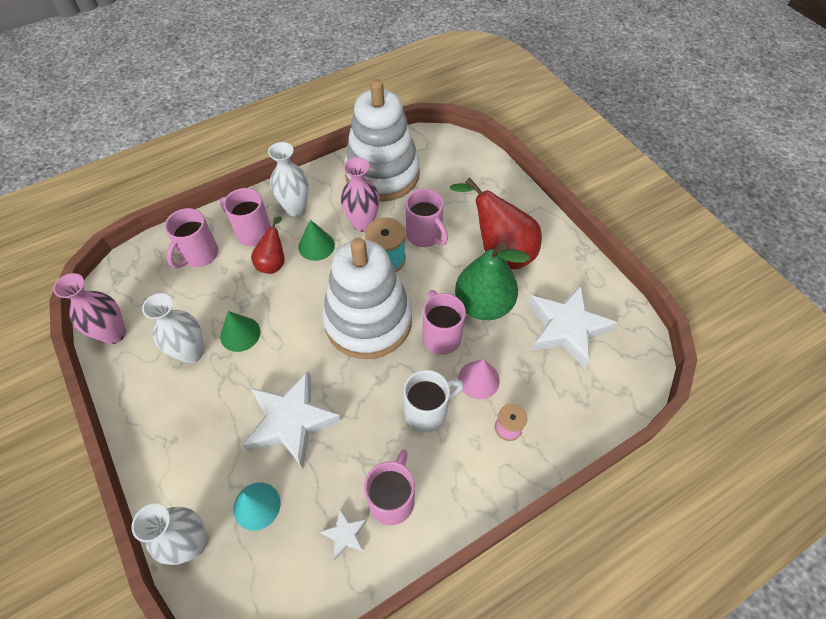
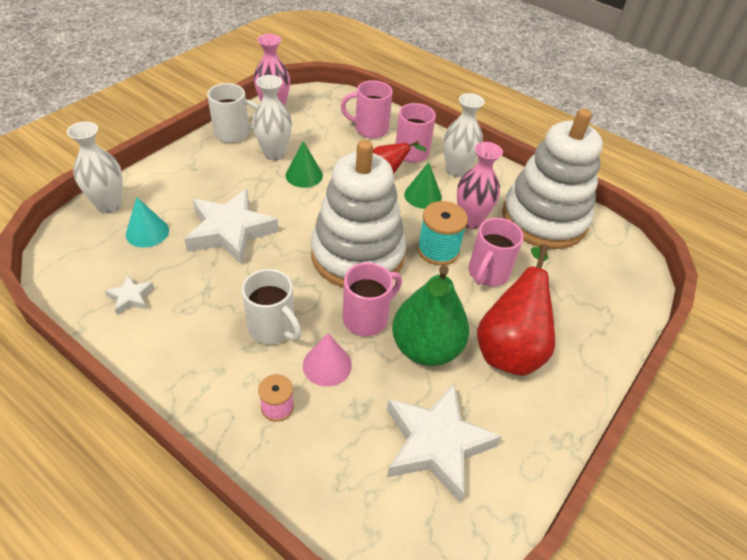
camera: 65 degrees right, 10 degrees down
pink mug [364,449,415,525] -> none
none -> white mug [207,83,258,143]

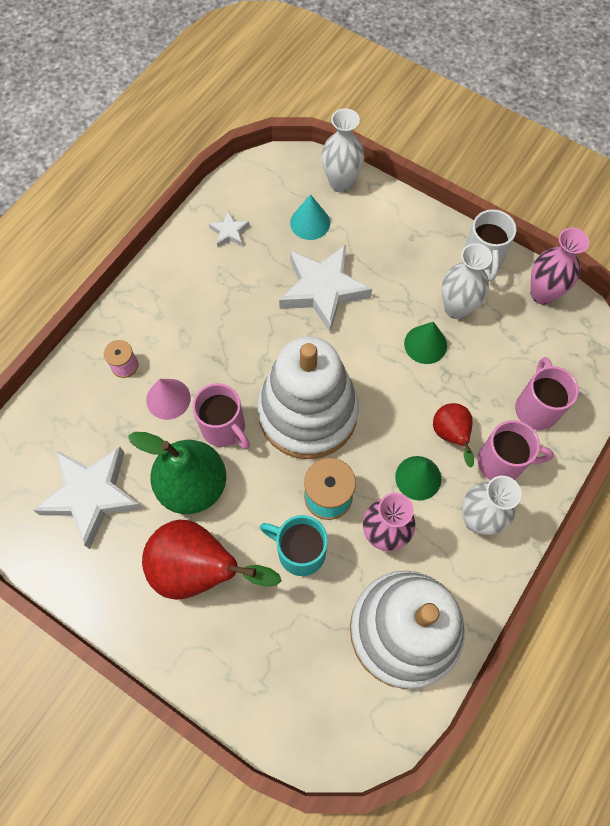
camera: 90 degrees right, 20 degrees up
white mug [242,269,302,344] -> none
pink mug [469,218,524,286] -> turquoise mug [260,515,328,576]

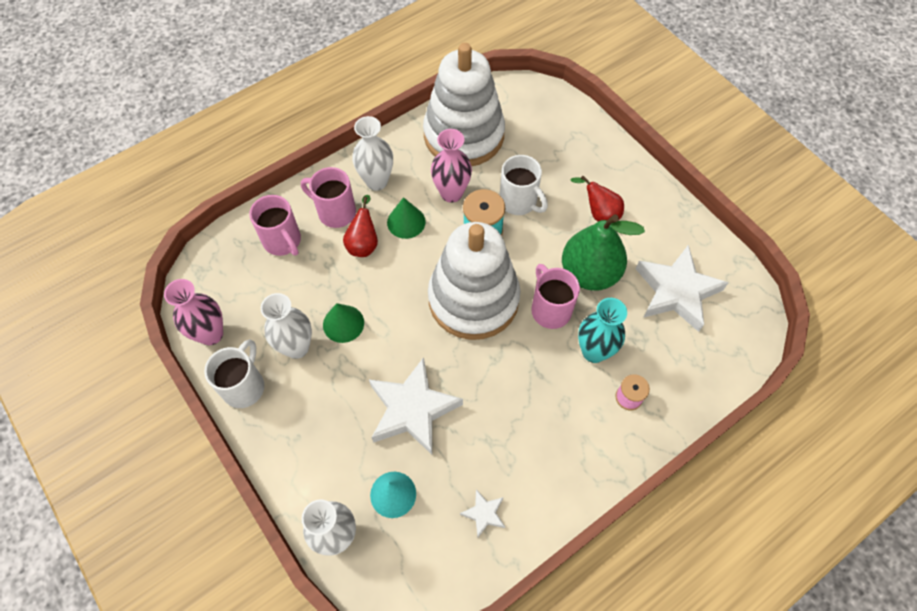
camera: 160 degrees left, 5 degrees down
red pear [142,520,282,600] -> red pear [570,176,624,221], size x0.55
pink cone [146,379,191,420] -> turquoise vase [578,298,627,363]
turquoise mug [260,515,328,576] -> white mug [500,155,548,215]
pink mug [515,357,579,430] -> pink mug turned 60 degrees counterclockwise [249,195,301,256]

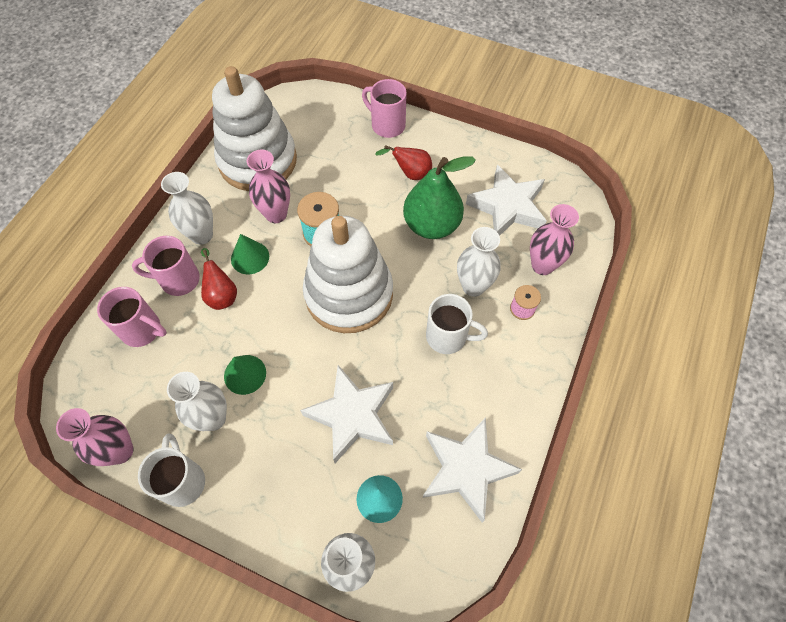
camera: 30 degrees left, 0 degrees up
white star [460,489,505,537] -> white star [423,417,522,522], size x2.21
white mug [500,155,548,215] -> white mug moved to [426,294,488,354]
pink mug [531,264,580,329] -> pink mug moved to [362,79,407,138]
turquoise vase [578,298,627,363] -> white vase [457,227,501,297]
none -> pink vase [530,204,579,275]

